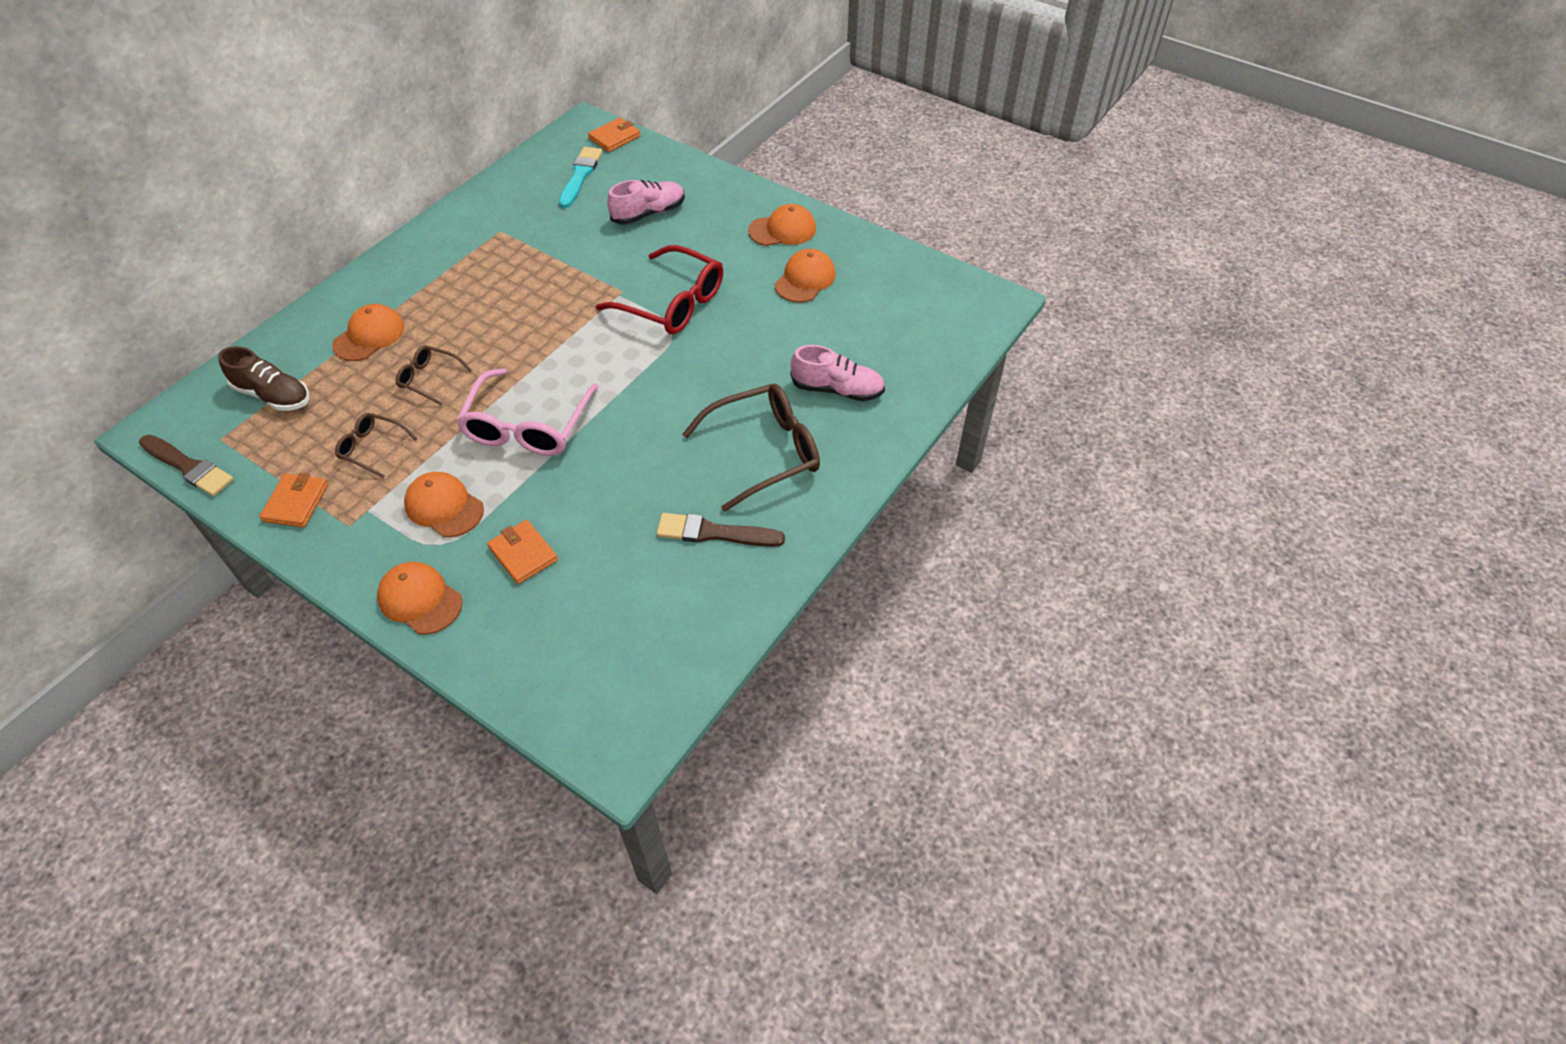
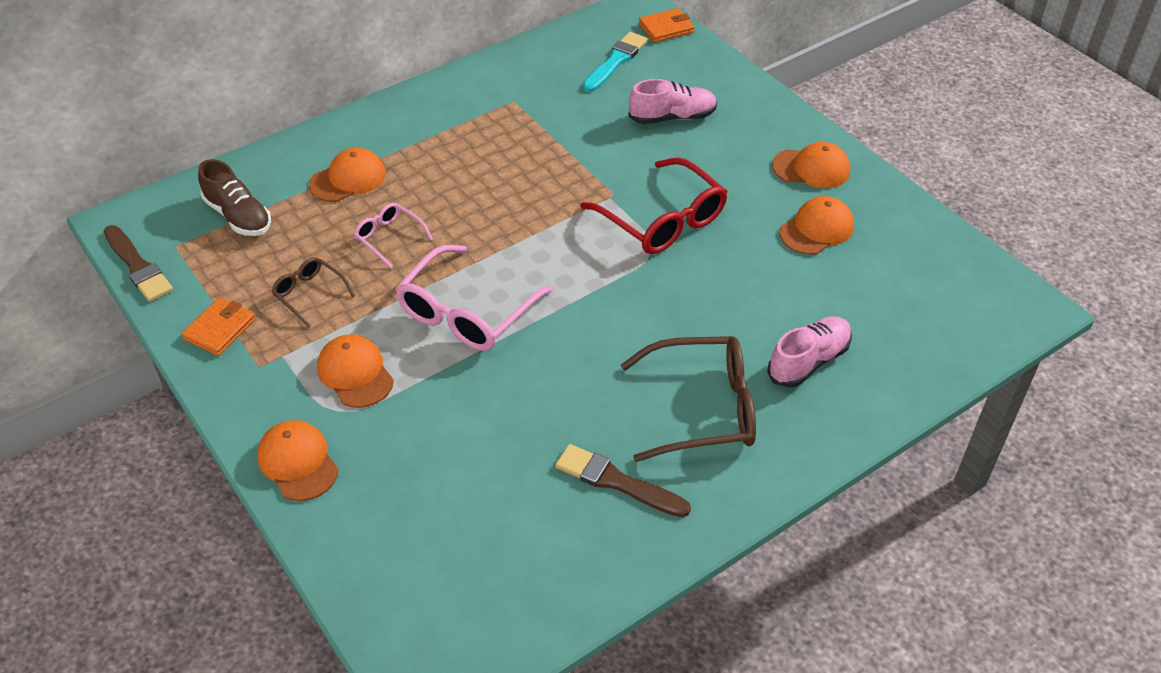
camera: 20 degrees right, 5 degrees down
brown glasses [396,346,472,406] -> pink glasses [354,203,433,268]
orange wallet [487,520,558,584] -> none
pink shoe [791,345,885,401] -> pink shoe turned 75 degrees counterclockwise [767,316,852,388]

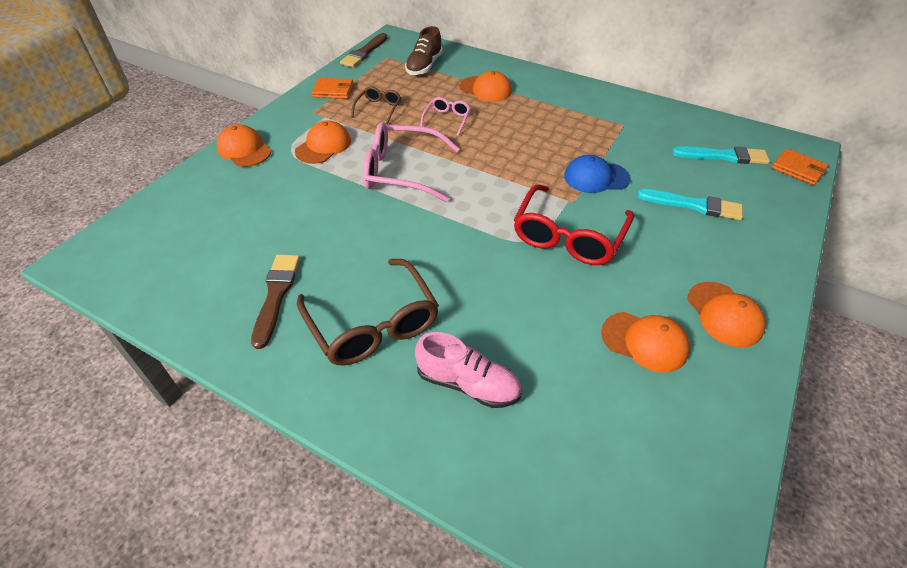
camera: 65 degrees right, 0 degrees up
orange cap [257,420,339,501] -> orange cap turned 75 degrees counterclockwise [216,124,272,167]
pink shoe [628,79,717,124] -> turquoise brush [637,189,743,220]
none -> blue cap [564,155,631,193]

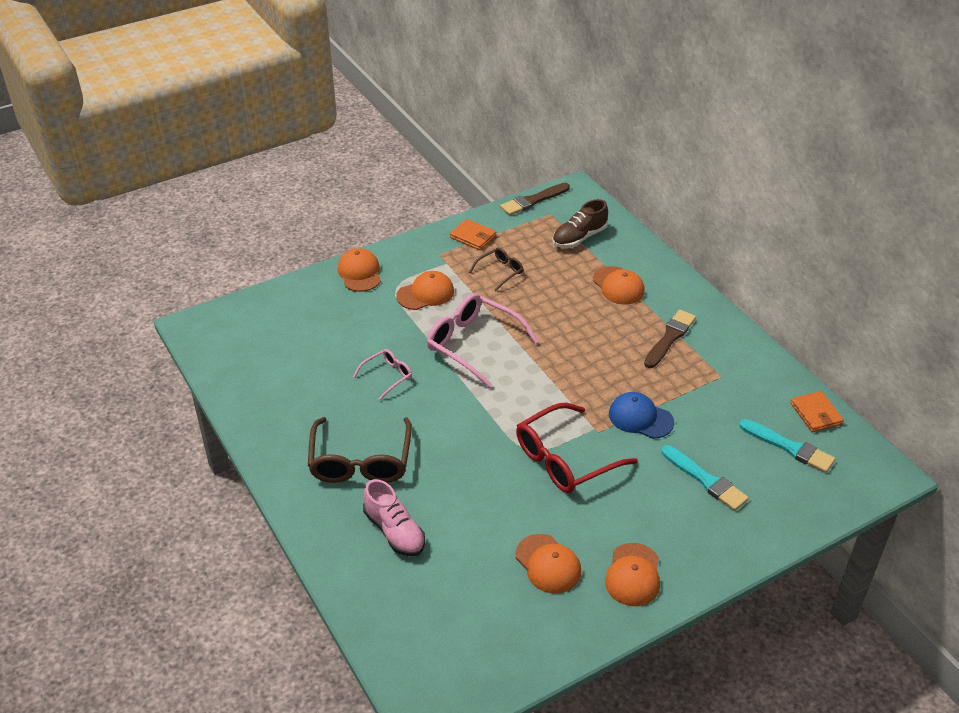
camera: 30 degrees right, 5 degrees down
brown brush [251,255,300,349] -> brown brush moved to [644,310,696,368]
pink glasses [420,97,471,136] -> pink glasses moved to [353,349,412,400]
orange wallet [772,149,828,185] -> orange wallet moved to [791,391,844,432]

